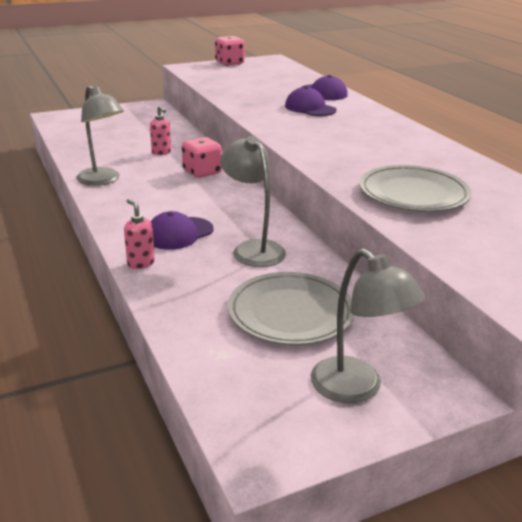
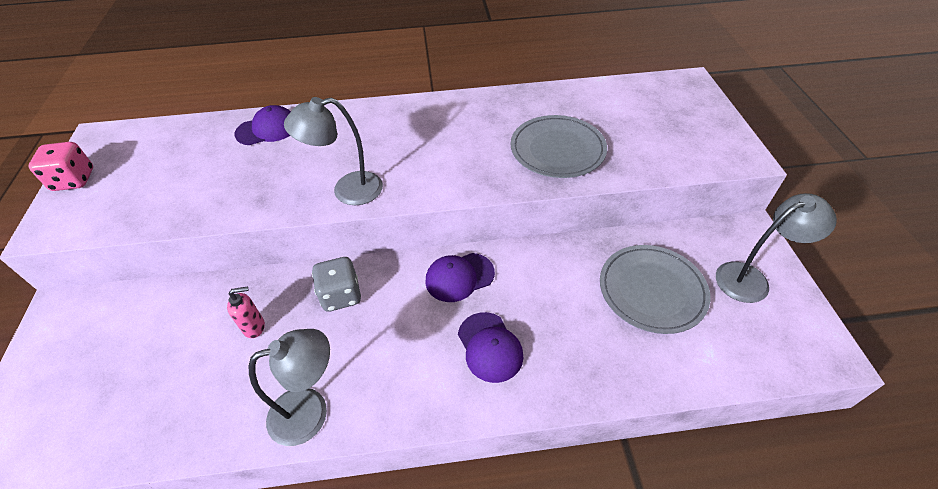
camera: 70 degrees left, 20 degrees up
pink soap dispenser [124,199,155,269] -> none
pink dice [182,137,222,178] -> grey dice [312,257,361,312]
grey lamp [220,136,286,267] -> grey lamp moved to [284,97,383,205]
purple cap [285,86,337,116] -> purple cap moved to [425,253,495,302]

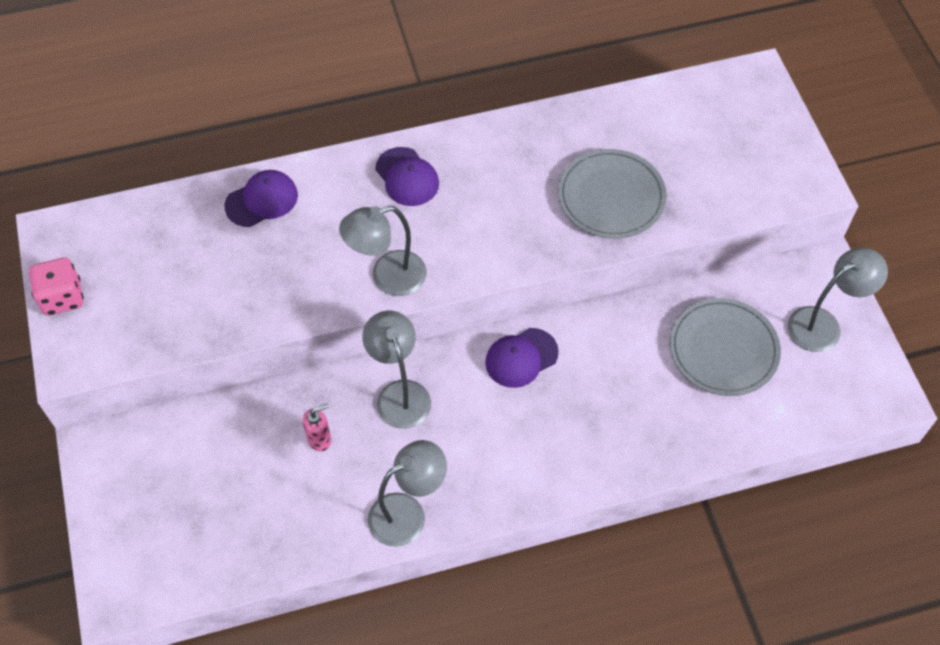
camera: 10 degrees left, 10 degrees up
grey dice [312,257,361,312] -> grey lamp [362,311,431,429]
purple cap [458,312,523,383] -> purple cap moved to [375,147,439,206]

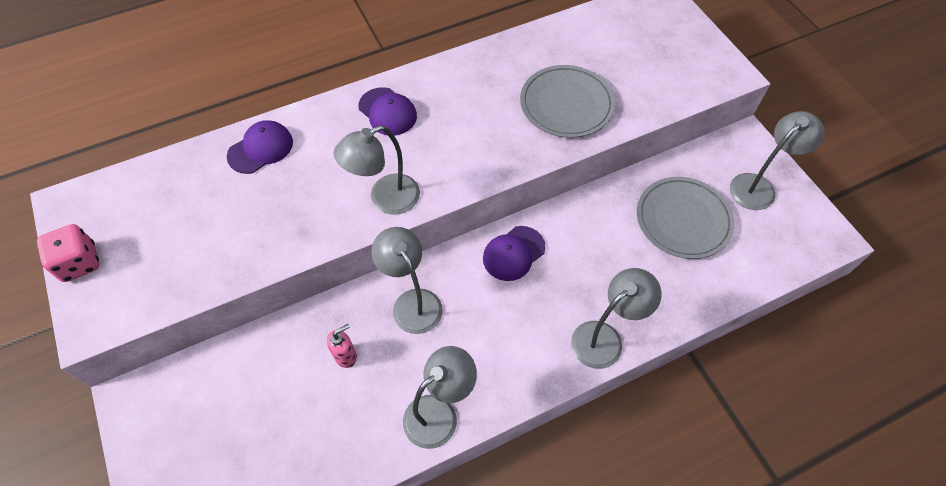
camera: 10 degrees left, 0 degrees up
none -> grey lamp [571,268,662,369]

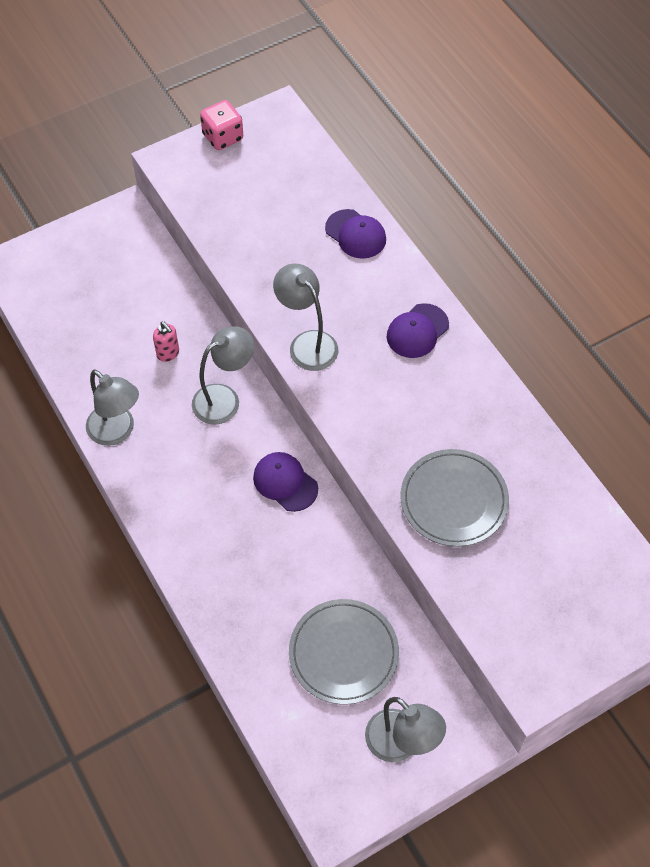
camera: 85 degrees right, 0 degrees up
grey lamp [571,268,662,369] -> none

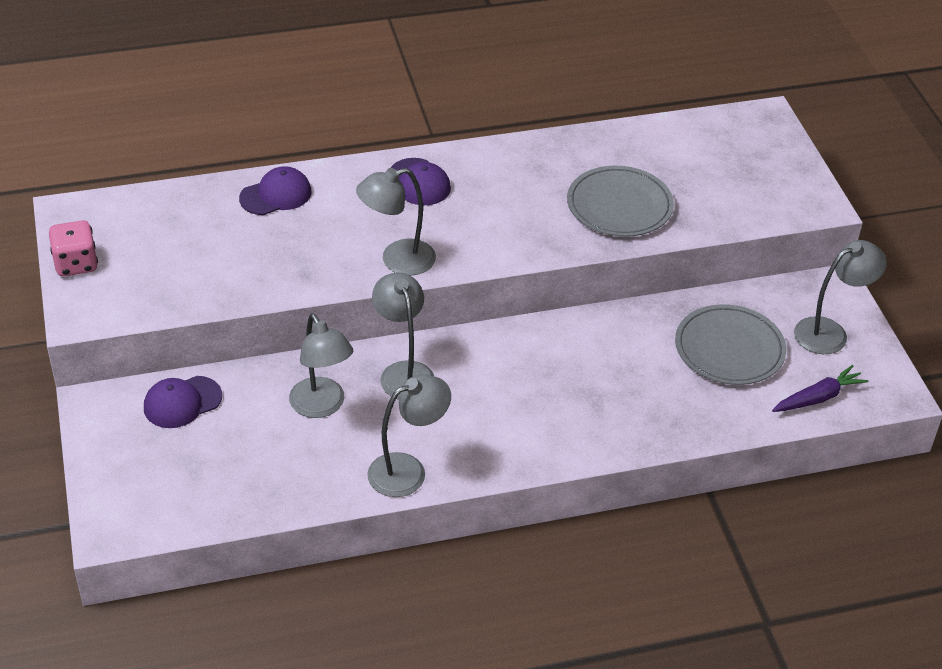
camera: 75 degrees left, 15 degrees down
pink soap dispenser [153,321,179,362] -> grey lamp [289,314,353,418]
purple cap [253,452,318,512] -> purple cap moved to [144,376,222,428]
none -> purple carrot [772,365,868,412]

